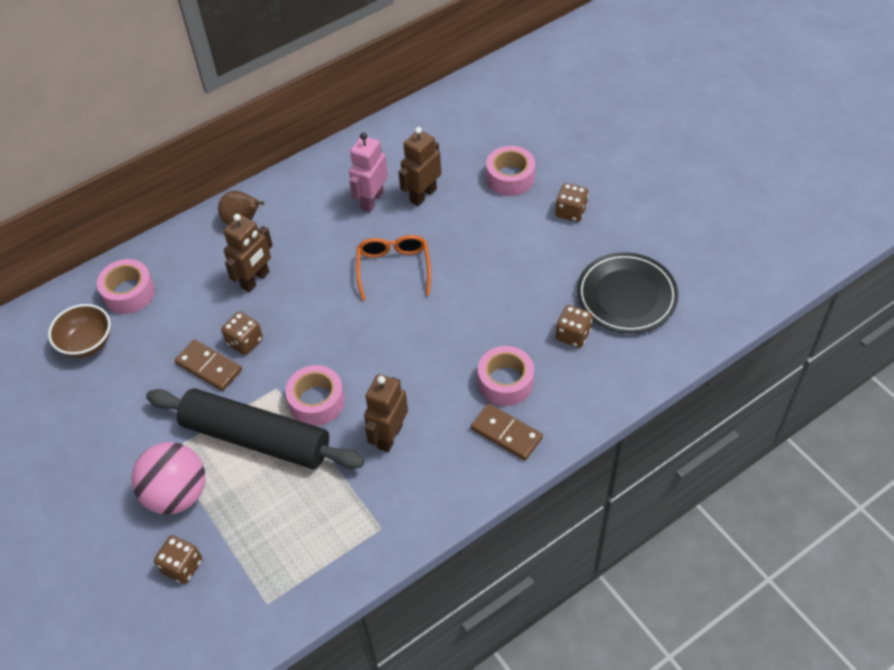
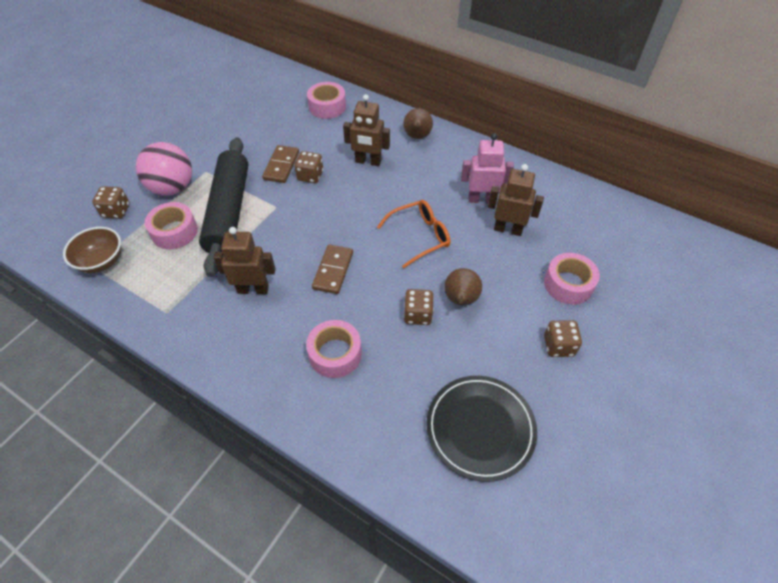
camera: 65 degrees right, 0 degrees up
brown bowl [48,304,111,358] -> brown bowl moved to [63,227,121,273]
pink tape [285,365,345,426] -> pink tape moved to [145,202,198,249]
brown domino [471,403,543,460] -> brown domino moved to [312,244,353,294]
brown dice [556,305,593,348] -> brown dice moved to [404,289,434,325]
none -> brown pear [444,268,482,305]

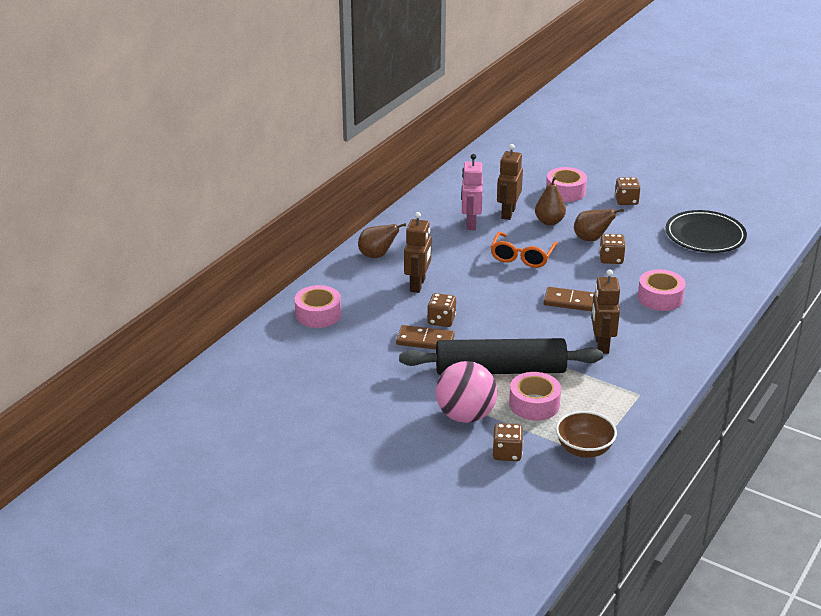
camera: 90 degrees left, 20 degrees down
orange glasses [377,200,450,268] -> orange glasses turned 135 degrees counterclockwise [491,232,557,268]
none -> brown pear [535,176,566,226]

